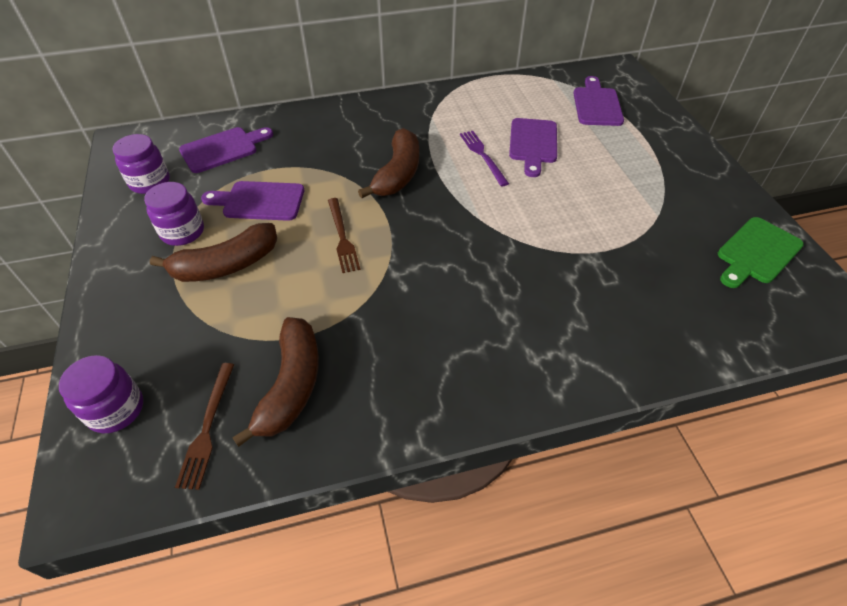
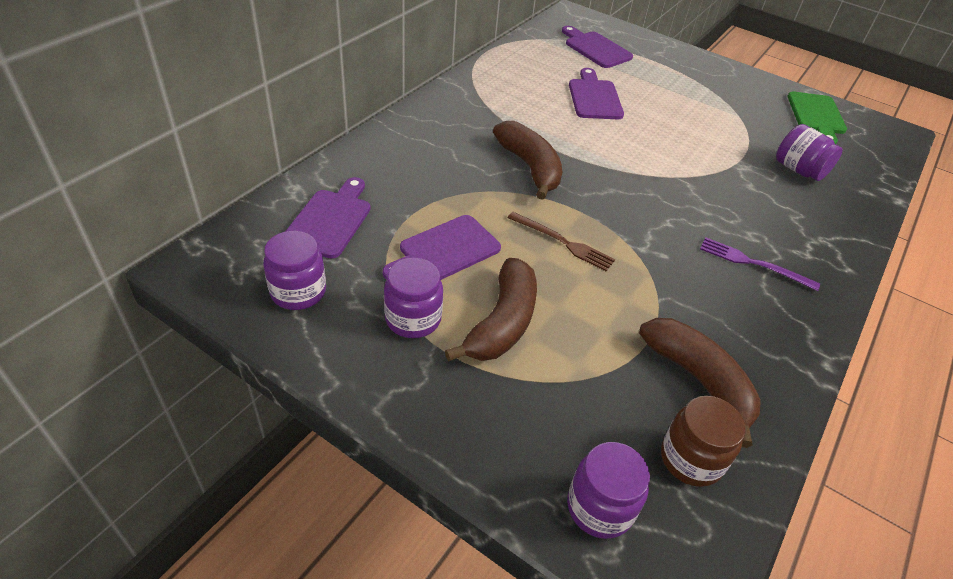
camera: 45 degrees left, 5 degrees down
brown fork [175,363,234,490] -> brown jar [661,396,745,487]
purple fork [460,131,509,187] -> purple fork moved to [700,237,820,291]
purple cutting board [509,118,557,177] -> purple cutting board turned 150 degrees counterclockwise [569,68,624,119]
none -> purple jar [776,124,843,181]

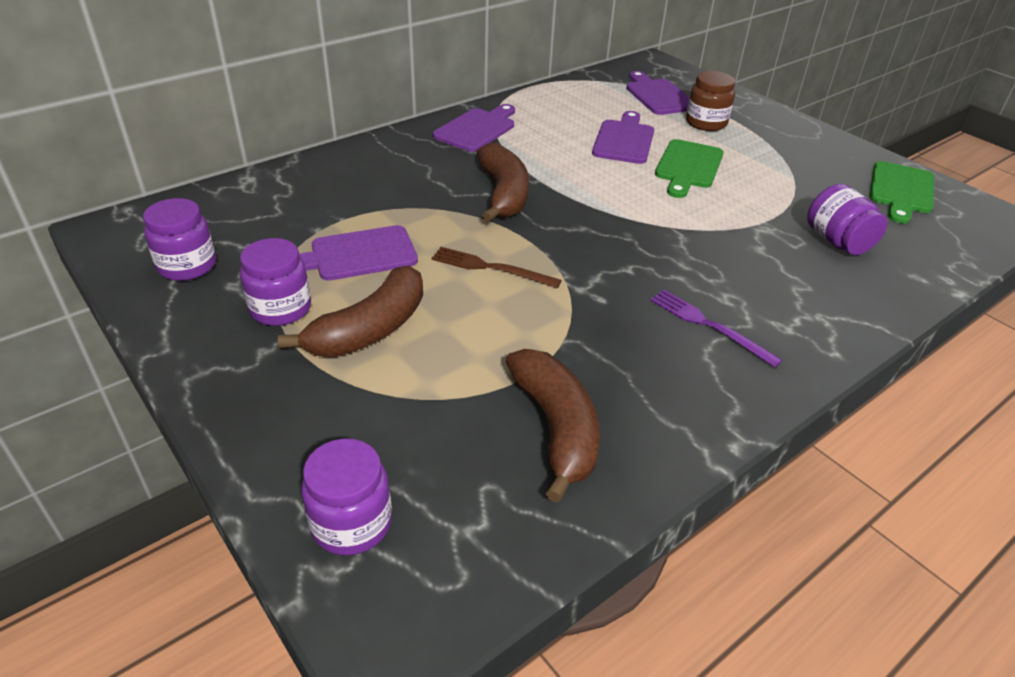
camera: 20 degrees right, 5 degrees down
purple cutting board [285,177,371,259] -> purple cutting board moved to [433,104,515,152]
brown fork [508,212,615,271] -> brown fork turned 150 degrees clockwise [432,247,562,288]
brown jar [661,396,745,487] -> brown jar moved to [686,71,735,131]
none -> green cutting board [655,139,724,198]

